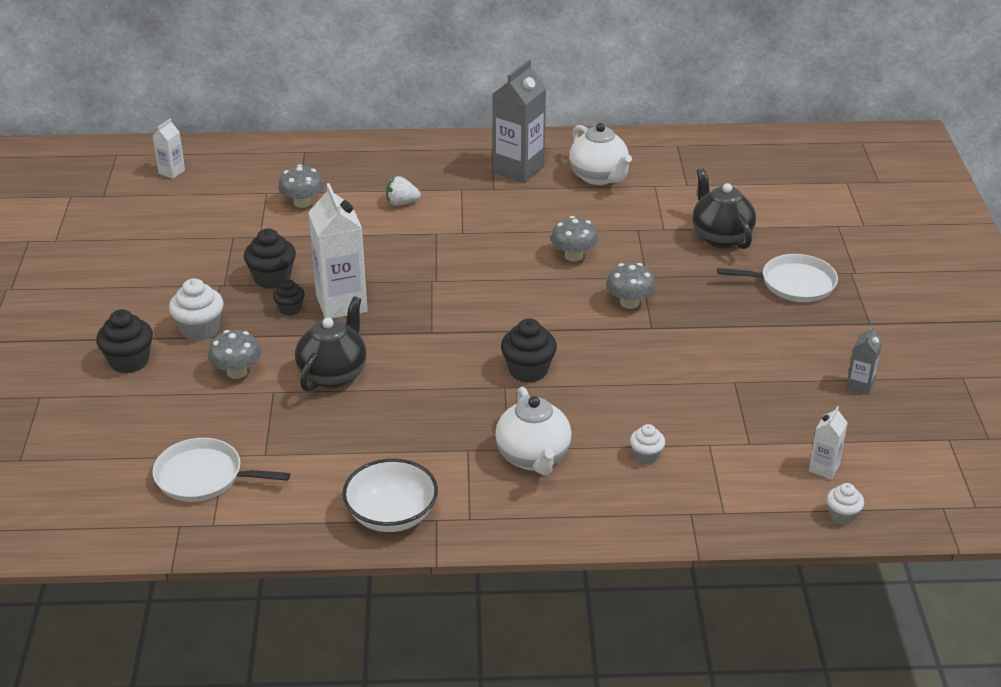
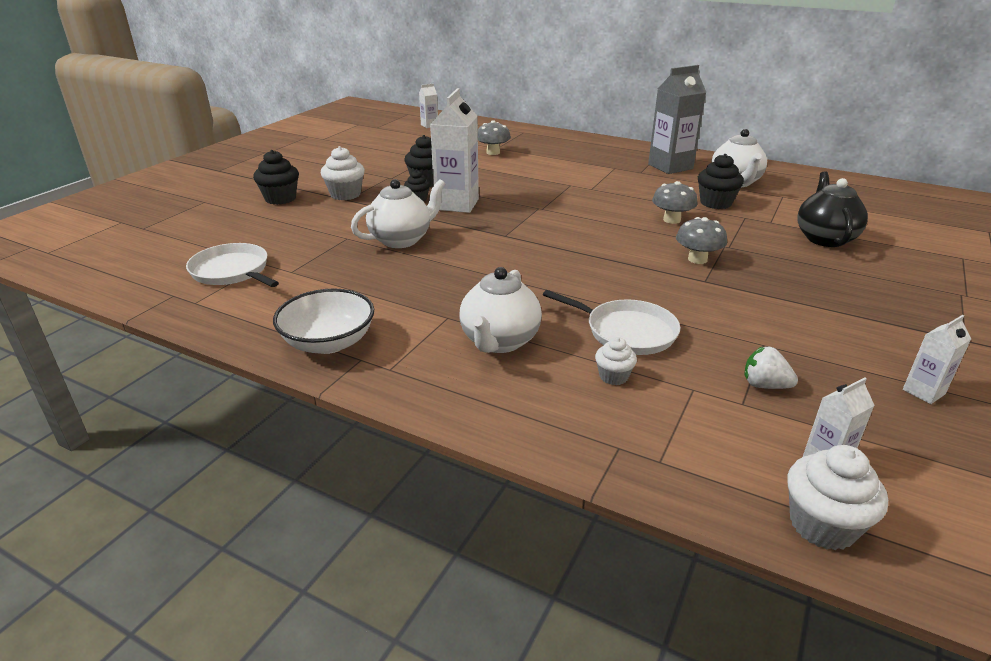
camera: 30 degrees right, 5 degrees down
grey mushroom [208,330,261,379] -> none
black teapot [295,296,367,392] -> white teapot [351,179,445,248]
white strawberry [386,176,421,206] -> white strawberry moved to [744,346,798,389]
black cupcake [501,318,557,383] -> black cupcake moved to [698,154,744,209]
white pan [717,254,838,302] -> white pan moved to [543,290,680,355]
white cupcake [827,483,864,525] -> white cupcake [787,445,888,550], size x1.68
grey carton [846,325,882,395] -> white carton [903,315,971,404]

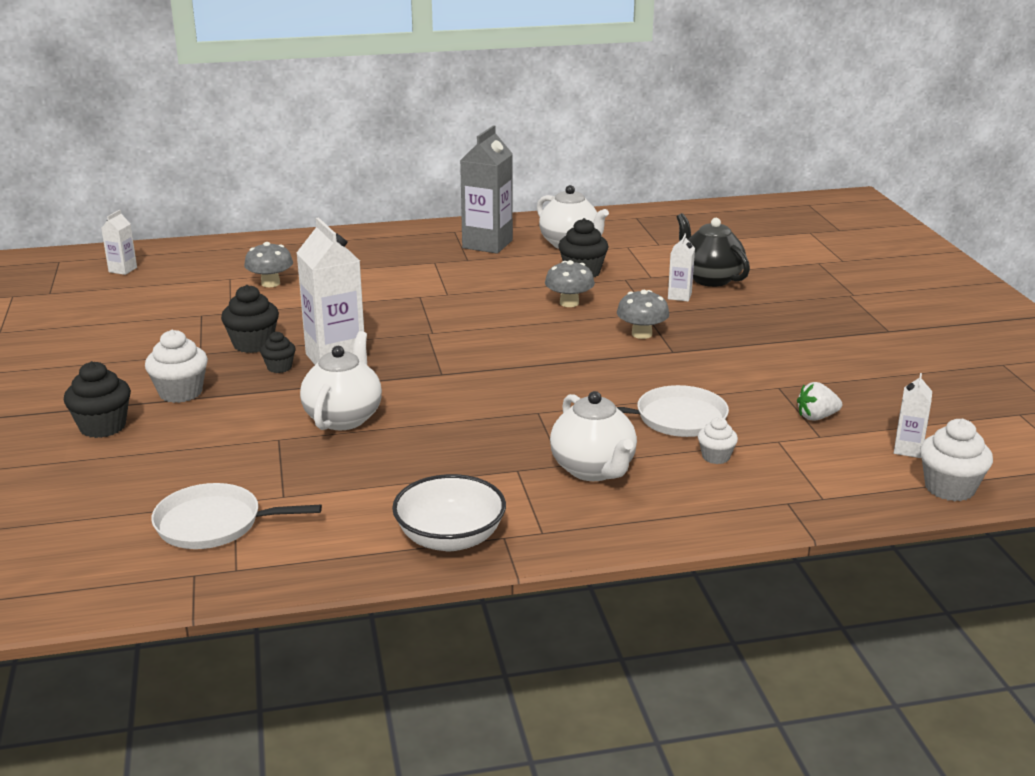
camera: 40 degrees left, 5 degrees down
white carton [903,315,971,404] -> white carton moved to [668,234,695,302]

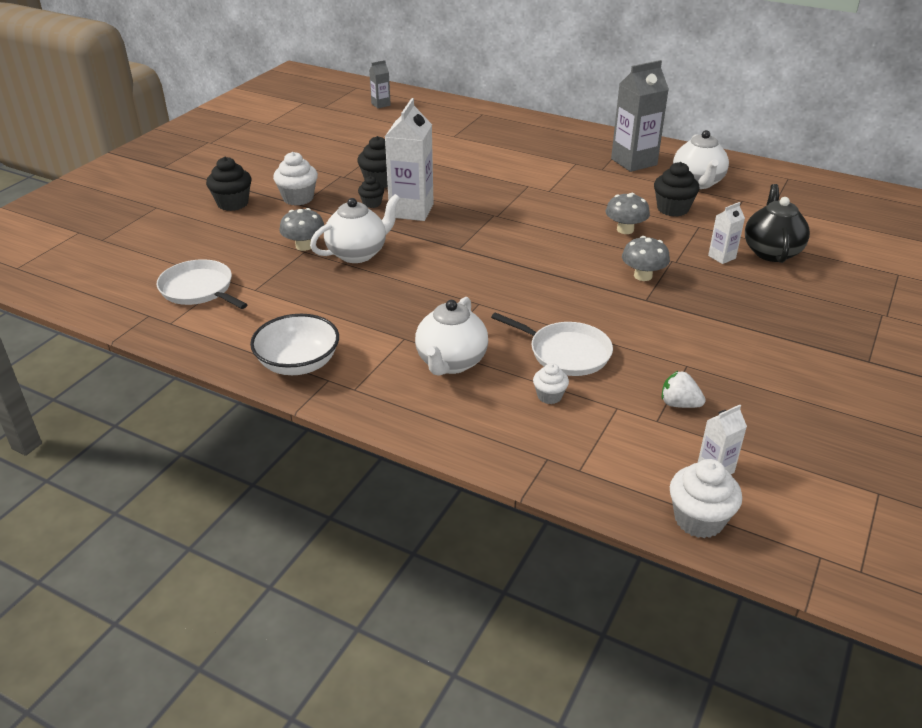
camera: 40 degrees right, 10 degrees up
white carton [101,210,137,275] -> grey carton [369,60,391,108]
grey mushroom [244,242,293,287] -> grey mushroom moved to [279,208,324,251]

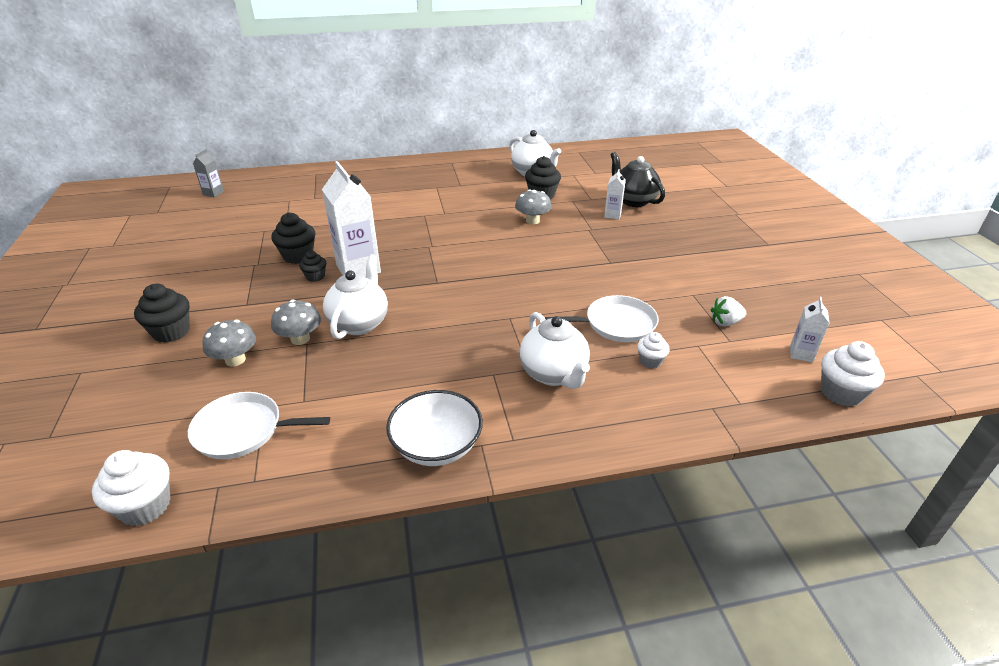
camera: 40 degrees left, 0 degrees up
white cupcake [273,152,318,206] -> white cupcake moved to [92,450,170,526]
grey carton [611,60,669,172] -> none
grey mushroom [622,236,670,281] -> grey mushroom moved to [202,320,256,366]

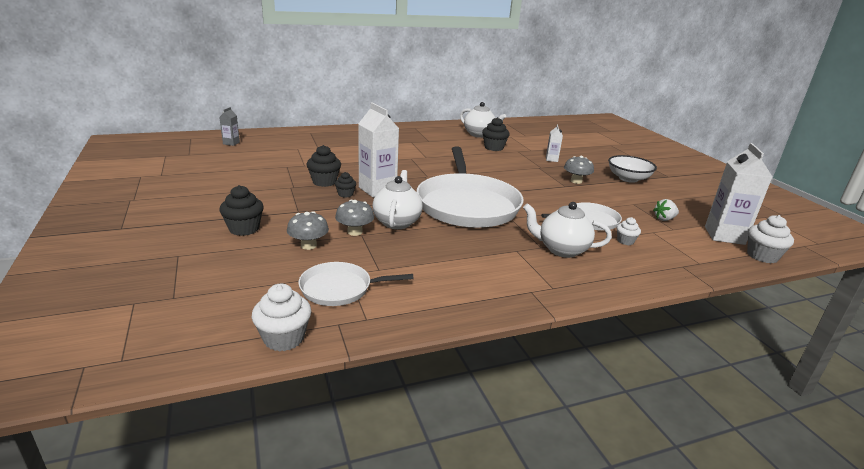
camera: 10 degrees left, 10 degrees down
white bowl [386,390,483,466] -> white bowl moved to [608,155,657,183]
grey mushroom [515,189,552,224] -> grey mushroom moved to [564,156,594,184]
white teapot [519,312,590,389] -> white teapot turned 135 degrees clockwise [523,202,612,258]
black teapot [610,152,665,207] -> none
white carton [790,297,829,362] -> white carton [705,143,773,245], size x2.03
none -> white pan [417,146,524,228]

